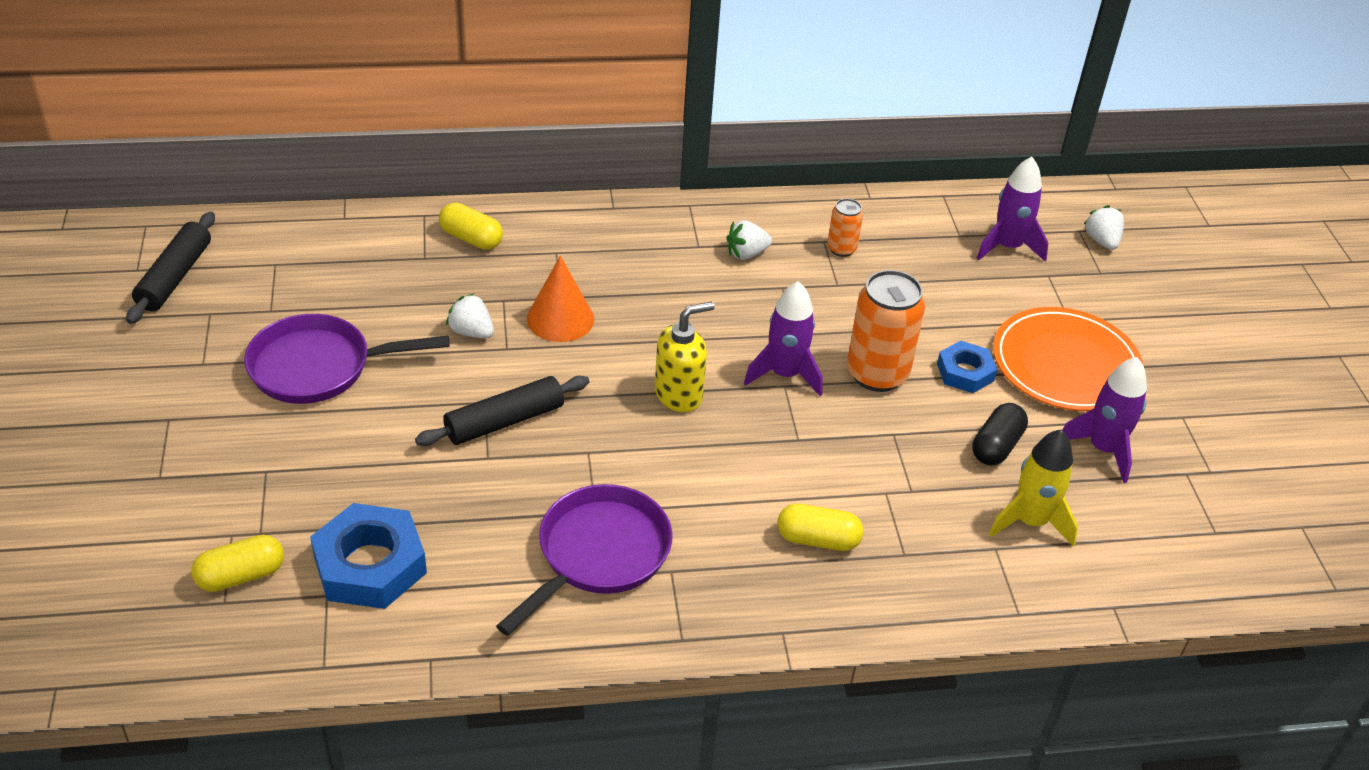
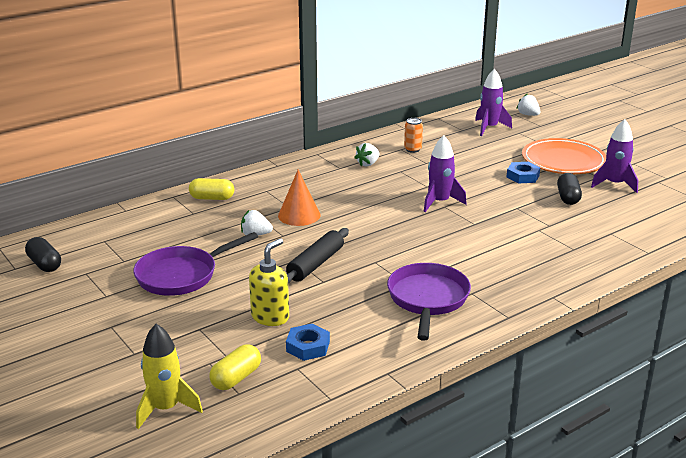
camera: 25 degrees left, 15 degrees down
black rolling pin [126,212,215,324] -> black capsule [25,237,61,272]
blue nut [310,503,427,609] -> blue nut [286,323,330,361], size x0.60
yellow soap dispenser [655,302,715,412] -> yellow soap dispenser moved to [249,238,289,326]
yellow capsule [777,504,864,551] -> none
orange can [847,270,925,392] -> none
yellow rocket [989,429,1078,547] -> yellow rocket moved to [136,324,203,429]

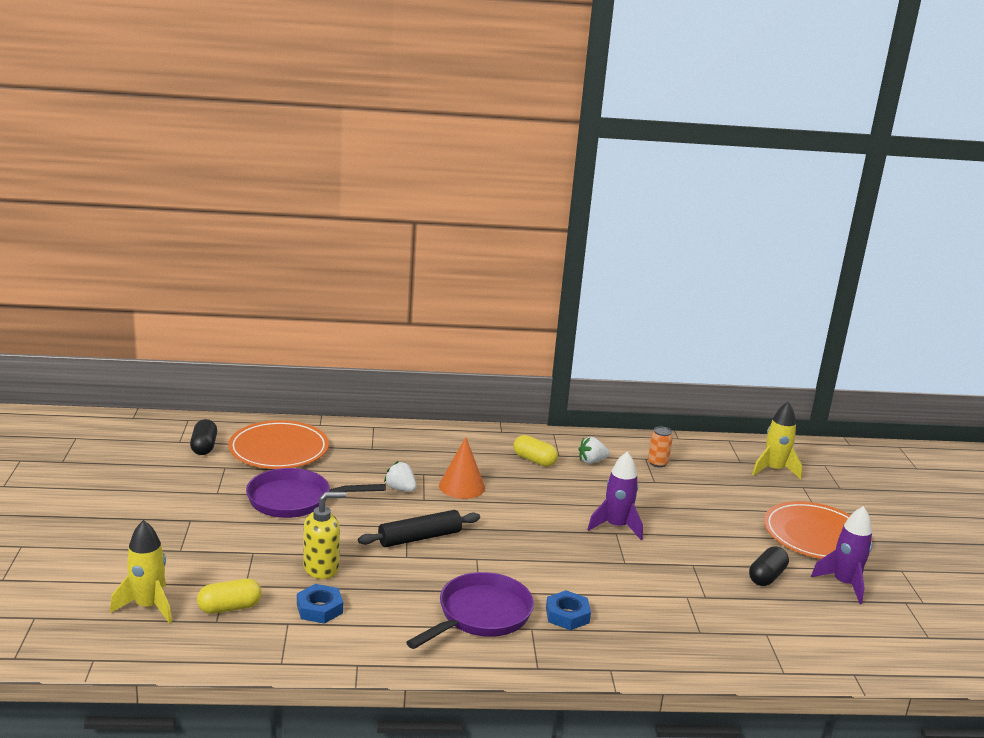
camera: 30 degrees right, 5 degrees down
yellow capsule [189,178,234,200] -> yellow capsule moved to [513,435,558,467]
purple rocket [475,69,512,136] -> yellow rocket [752,401,802,479]
blue nut [507,162,540,183] -> blue nut moved to [546,590,591,630]
white strawberry [516,94,540,116] -> none
none -> orange plate [228,420,329,469]

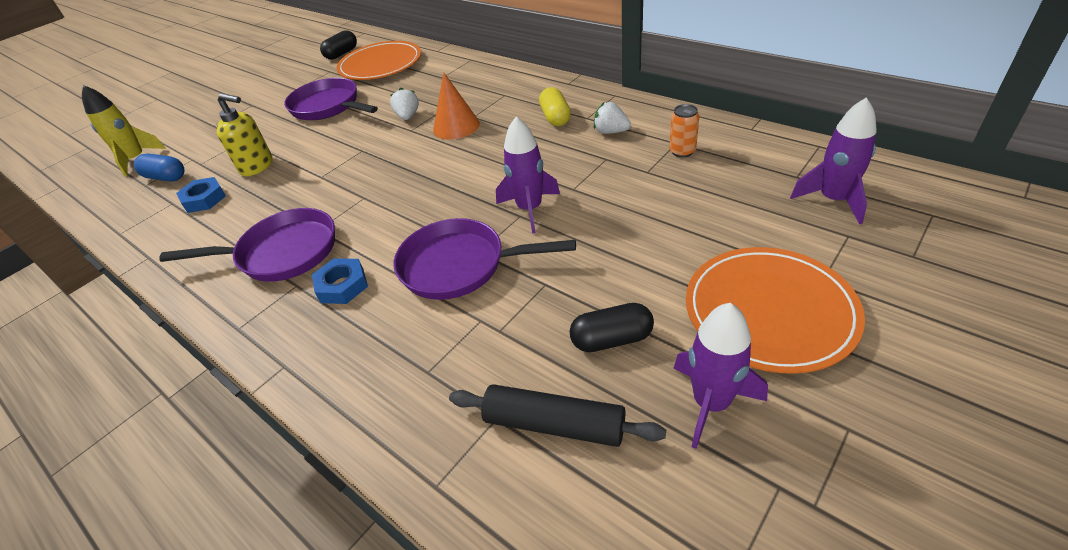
camera: 50 degrees right, 20 degrees up
yellow capsule [197,579,262,614] -> blue capsule [134,153,184,182]
black rolling pin [358,510,480,547] -> black rolling pin moved to [449,384,666,447]
yellow rocket [752,401,802,479] -> purple rocket [790,97,877,224]
none -> purple pan [394,218,576,300]

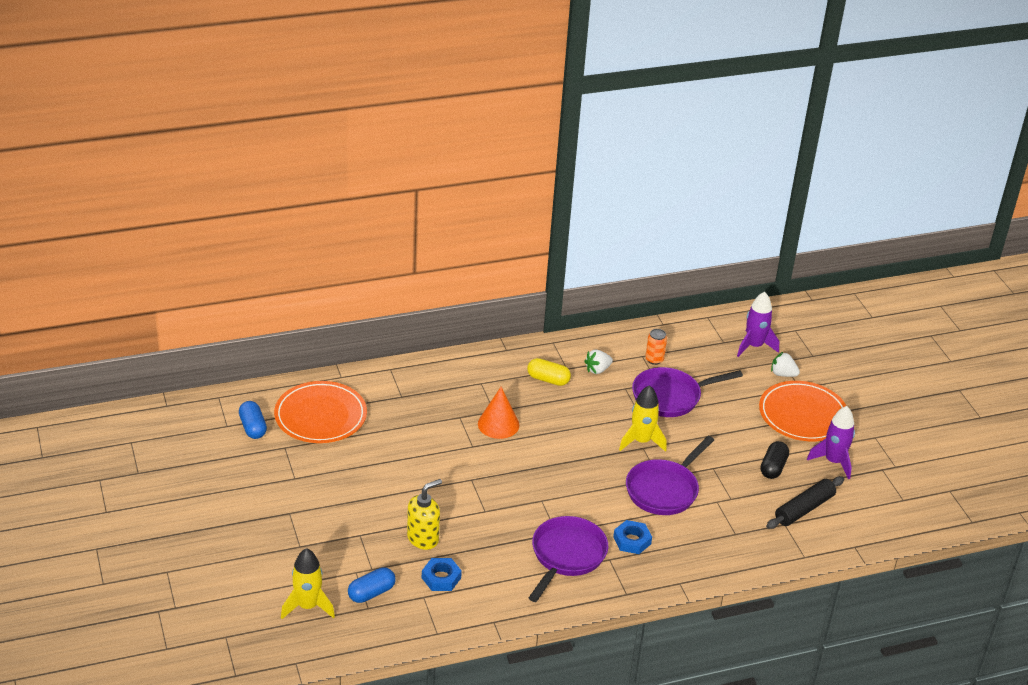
camera: 65 degrees left, 5 degrees down
purple pan [284,78,378,120] -> purple pan moved to [632,367,743,417]
black capsule [320,30,357,60] -> blue capsule [239,401,267,439]
white strawberry [390,87,419,120] -> white strawberry moved to [771,352,800,377]
purple rocket [496,117,560,233] -> yellow rocket [619,385,667,452]

